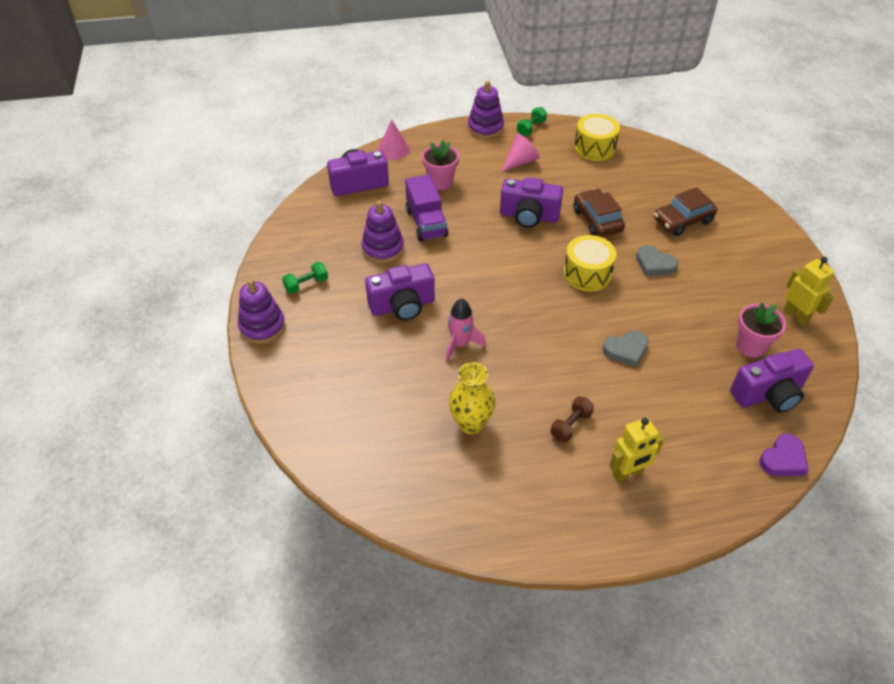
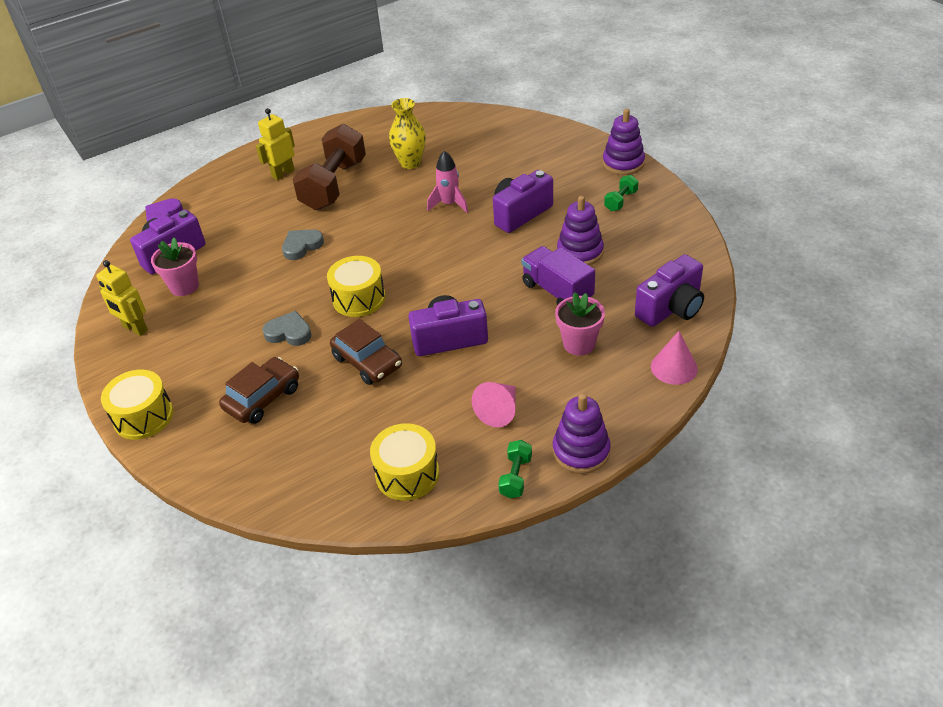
camera: 160 degrees right, 5 degrees down
brown dumbbell [550,396,594,442] -> brown dumbbell [292,124,366,210], size x2.35
none -> yellow drum [101,370,174,440]

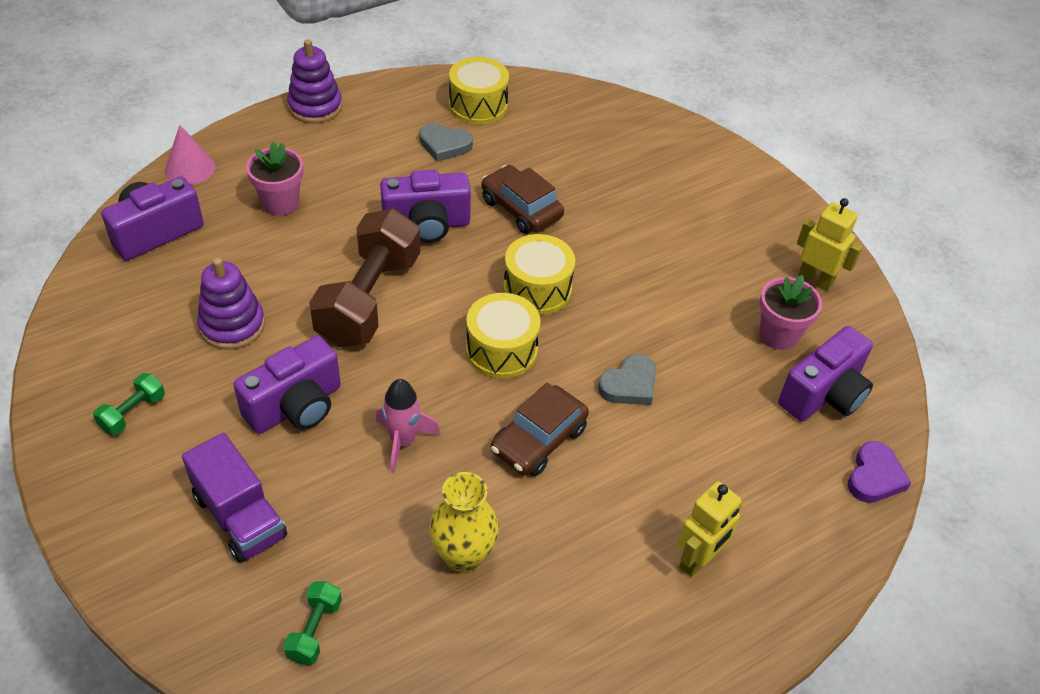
camera: 175 degrees right, 5 degrees up
yellow drum [101,370,174,440] -> yellow drum moved to [466,293,541,378]
brown car [219,357,299,424] -> brown car moved to [491,383,589,476]
grey heart [262,311,312,346] -> grey heart moved to [419,123,473,162]
brown dumbbell [292,124,366,210] -> brown dumbbell moved to [309,208,420,347]
pink cone [472,382,515,427] -> none
green dumbbell [498,440,532,498] -> green dumbbell moved to [283,581,342,665]
purple truck [521,246,595,305] -> purple truck moved to [182,433,287,563]
purple stacking toy [603,109,645,175] -> none

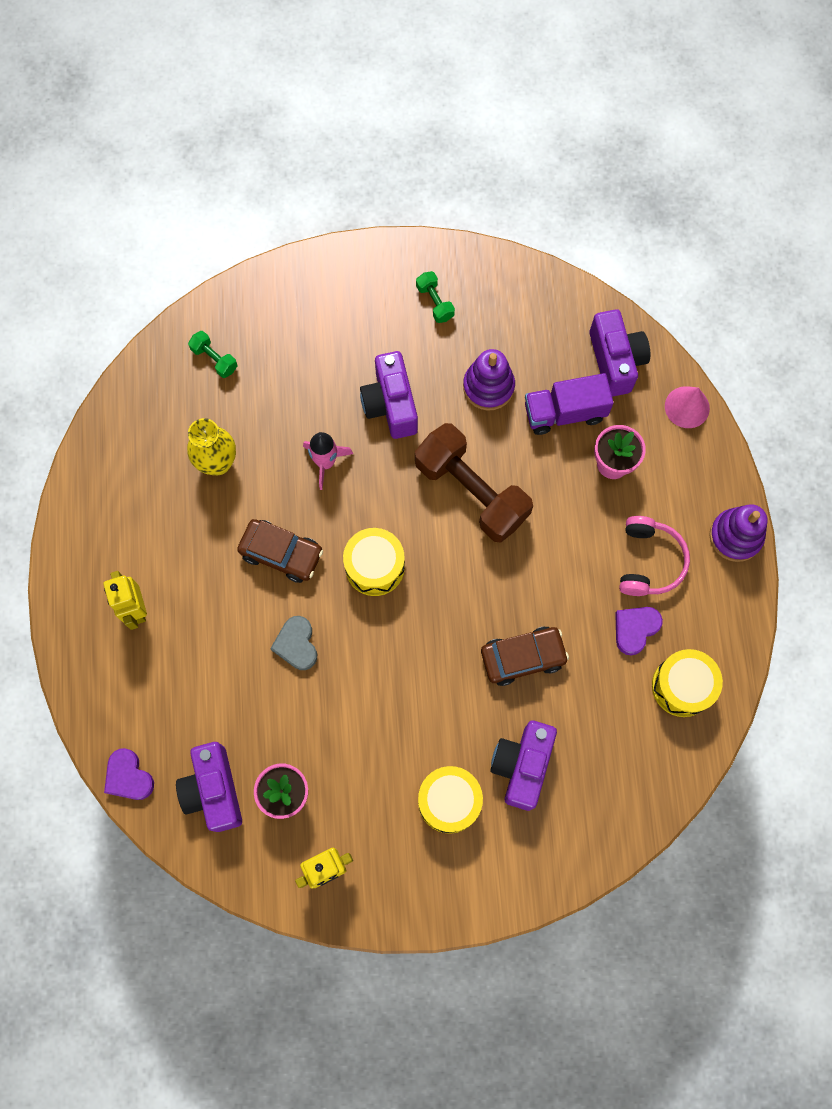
camera: 120 degrees right, 25 degrees up
purple truck [182,433,287,563] -> purple truck moved to [525,373,614,435]
purple camera [380,170,471,243] -> purple camera moved to [490,721,557,811]
grey heart [419,123,473,162] -> purple heart [615,607,663,656]
brown car [491,383,589,476] -> brown car turned 135 degrees clockwise [237,519,323,583]
yellow drum [504,234,575,315] -> yellow drum moved to [418,766,483,834]
none -> pink headphones [619,516,690,596]

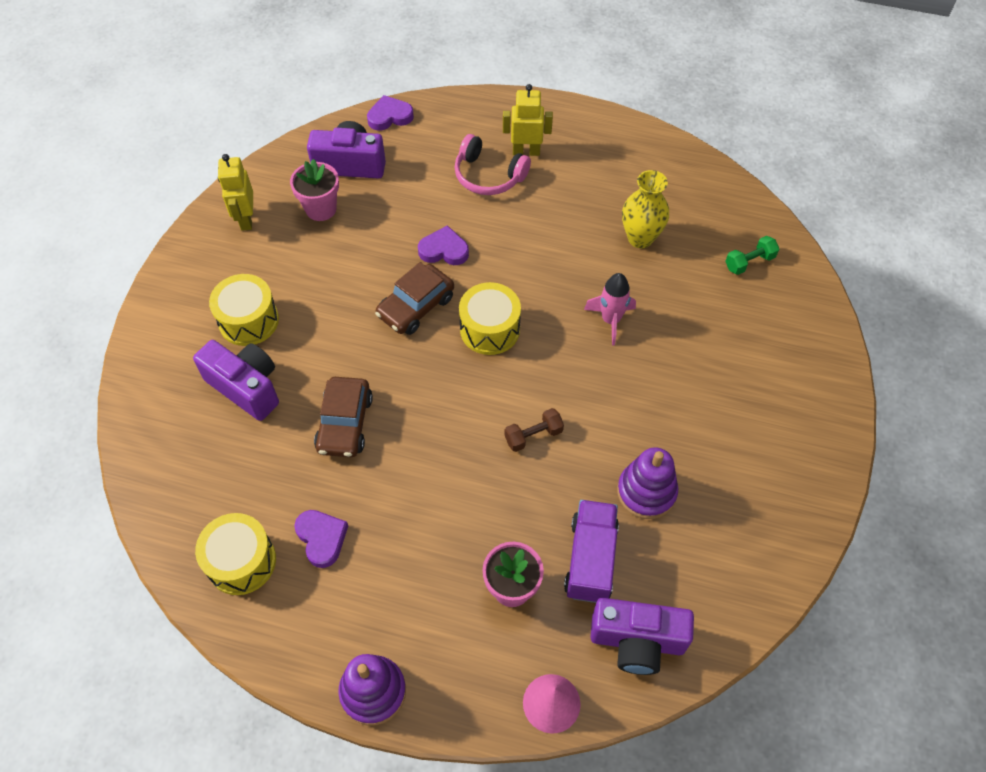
camera: 110 degrees right, 15 degrees down
brown car [237,519,323,583] -> brown car moved to [375,262,454,335]
grey heart [270,616,317,670] -> purple heart [418,225,469,265]
purple camera [360,351,418,439] -> none
brown dumbbell [415,423,533,543] -> brown dumbbell [504,408,564,452], size x0.43
green dumbbell [416,271,455,323] -> none
pink headphones [619,516,690,596] -> pink headphones moved to [455,134,531,195]

